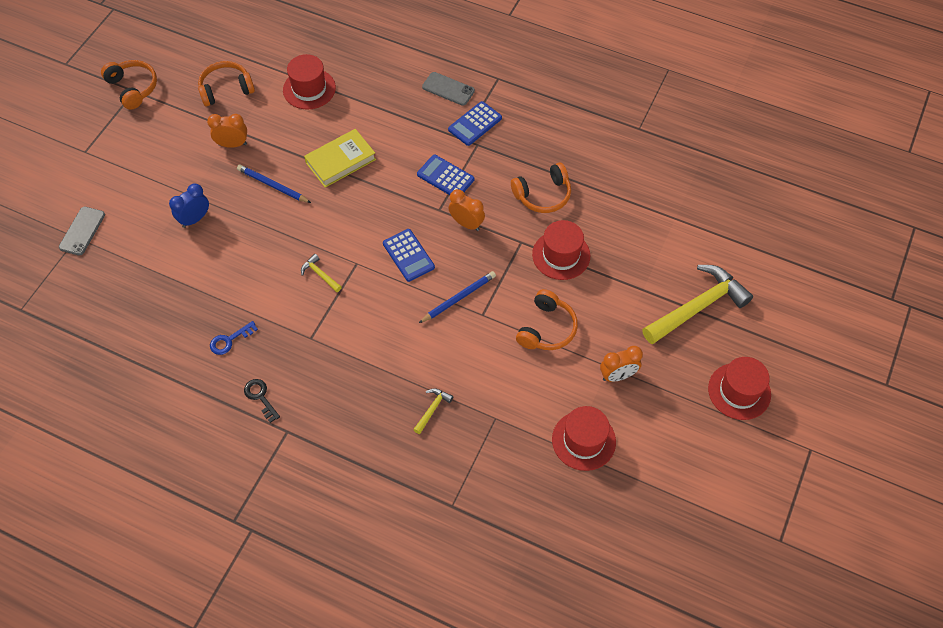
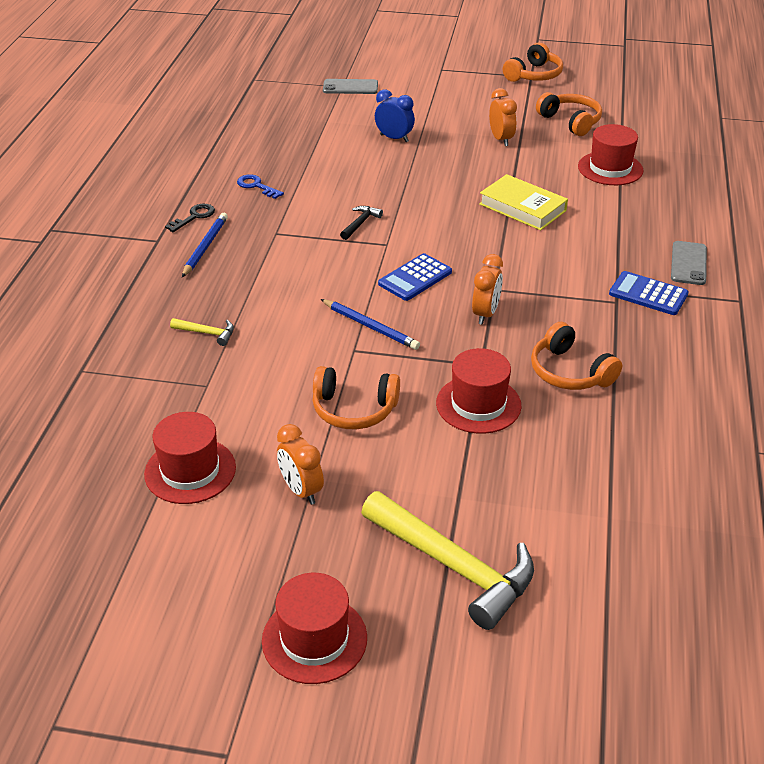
camera: 75 degrees right, 20 degrees down
blue pencil [237,165,311,203] -> blue pencil moved to [182,213,228,277]
yellow hammer [301,254,342,292] -> black hammer [340,206,383,240]
blue calculator [417,155,474,195] -> none

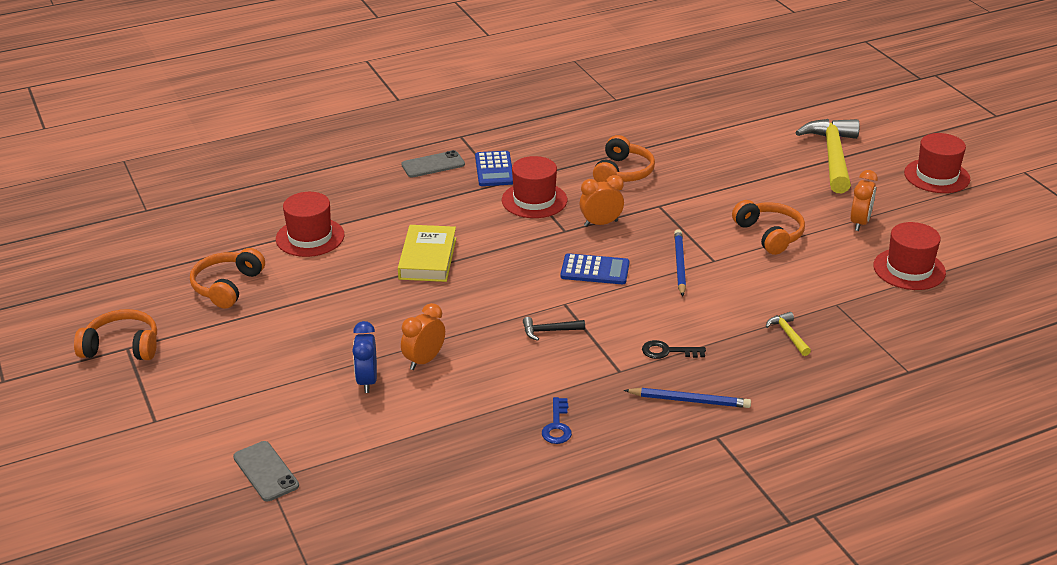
camera: 125 degrees left, 5 degrees down
black key [165,204,215,232] -> black key moved to [642,340,706,359]
blue pencil [182,213,228,277] -> blue pencil turned 150 degrees counterclockwise [624,388,751,408]
red hat [436,348,521,434] -> red hat moved to [502,156,567,218]
orange clock [489,88,517,146] -> orange clock moved to [401,303,445,370]

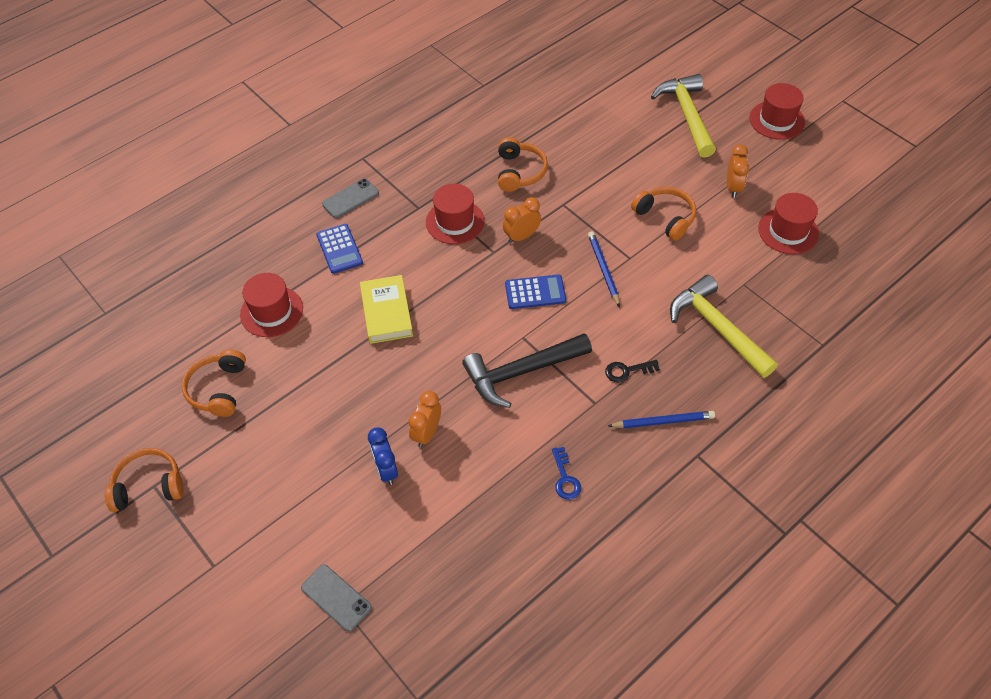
camera: 15 degrees left, 20 degrees up
blue calculator [475,151,513,186] -> blue calculator moved to [316,224,363,274]
black hammer [523,317,585,341] -> black hammer [462,333,592,408], size x2.34
yellow hammer [766,312,811,356] -> yellow hammer [670,275,778,378], size x2.34

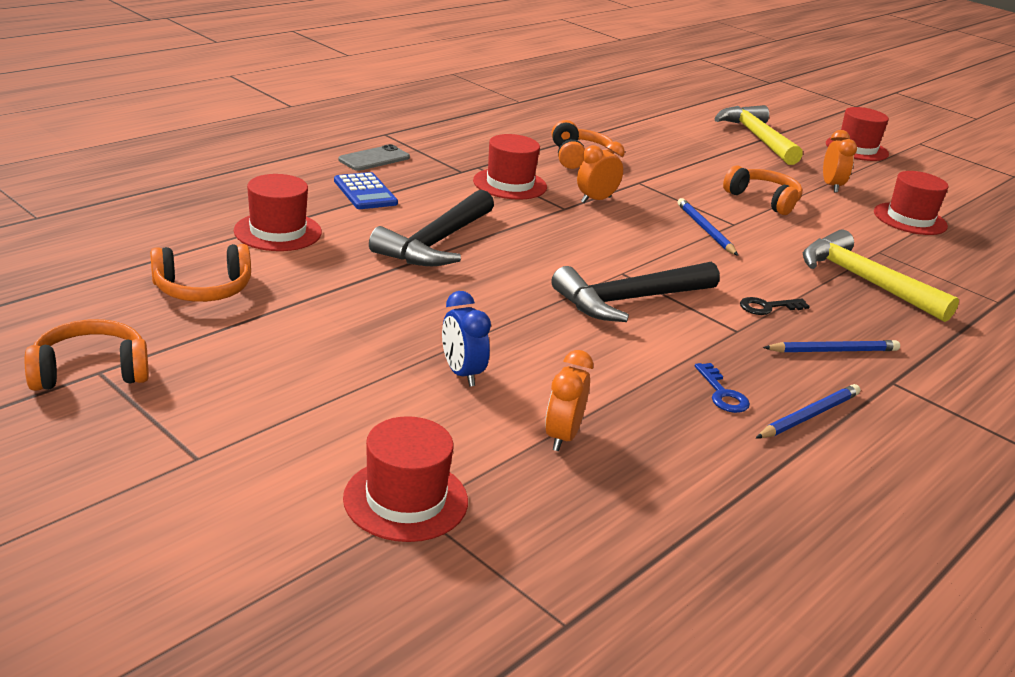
camera: 10 degrees left, 25 degrees down
orange headphones [182,349,246,417] -> orange headphones turned 105 degrees counterclockwise [150,244,251,302]
grey phone [301,564,372,631] -> red hat [343,416,468,542]
yellow book [360,275,413,344] -> black hammer [369,190,494,266]
orange clock [409,391,441,448] -> orange clock moved to [545,350,593,451]
blue calculator [505,274,566,309] -> none
none -> blue pencil [756,384,860,438]

